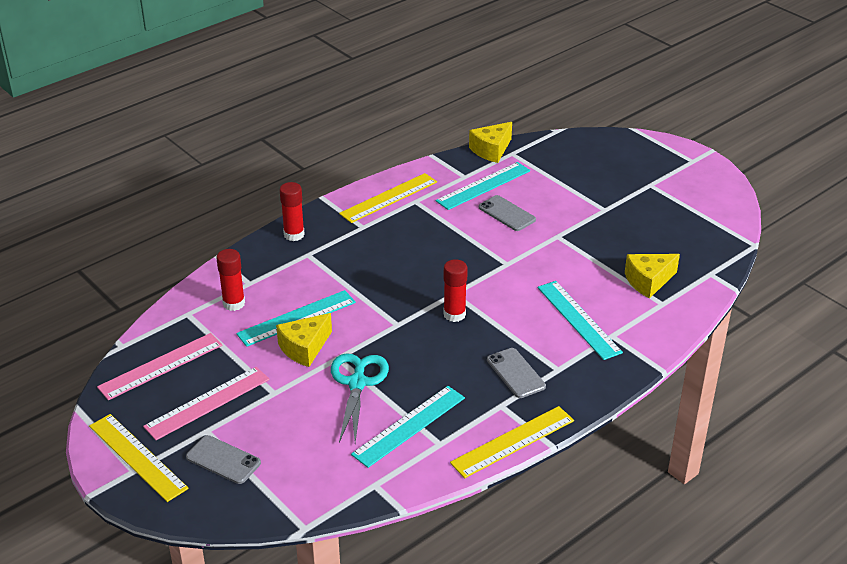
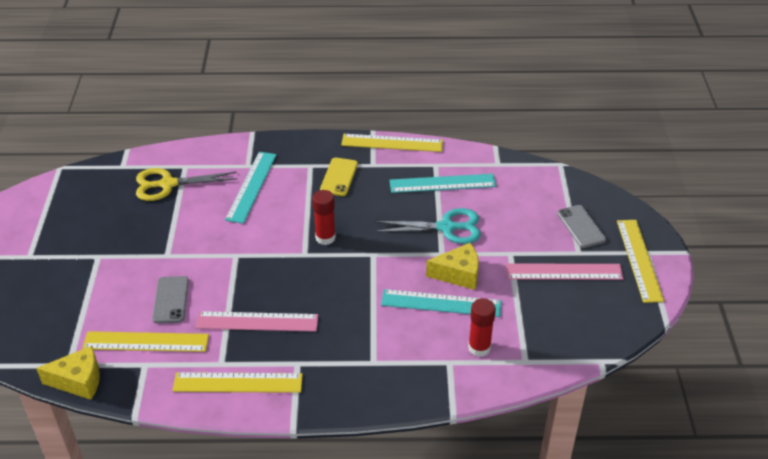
camera: 140 degrees left, 5 degrees up
pink ruler [97,333,223,400] -> pink ruler moved to [195,311,318,332]
red glue stick [280,182,305,241] -> none
turquoise scissors [331,353,389,442] -> turquoise scissors turned 135 degrees counterclockwise [375,208,481,244]
turquoise ruler [436,162,530,210] -> yellow ruler [82,331,209,352]
grey phone [487,348,546,398] -> yellow phone [320,158,358,196]
yellow cheese [625,254,680,299] -> yellow scissors [136,168,237,201]

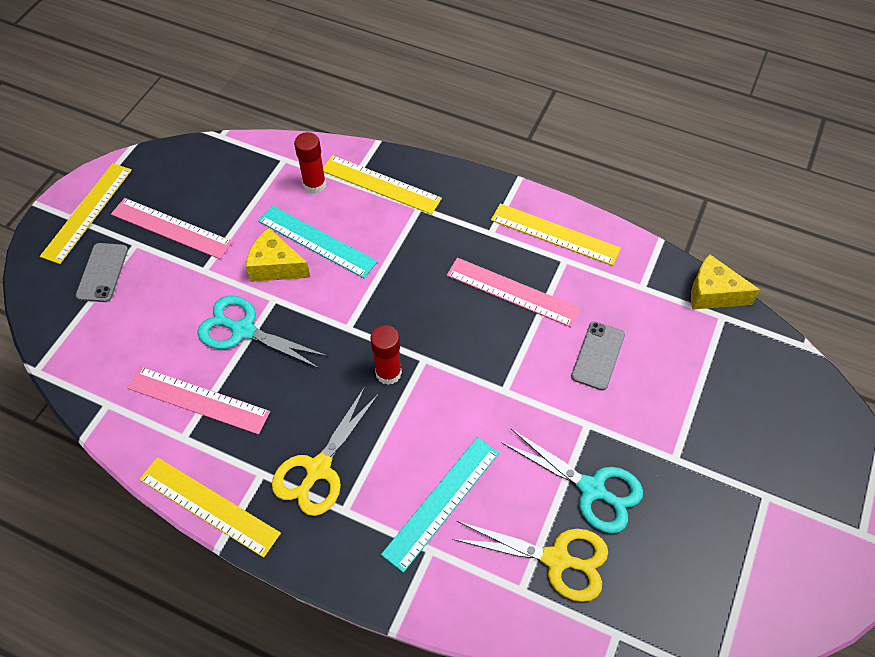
camera: 155 degrees left, 15 degrees up
yellow ruler [82,331,209,352] -> yellow ruler moved to [323,155,442,214]
yellow phone [320,158,358,196] -> yellow scissors [272,387,379,516]
turquoise ruler [389,174,496,193] -> pink ruler [128,367,270,435]
none -> turquoise scissors [501,428,643,533]

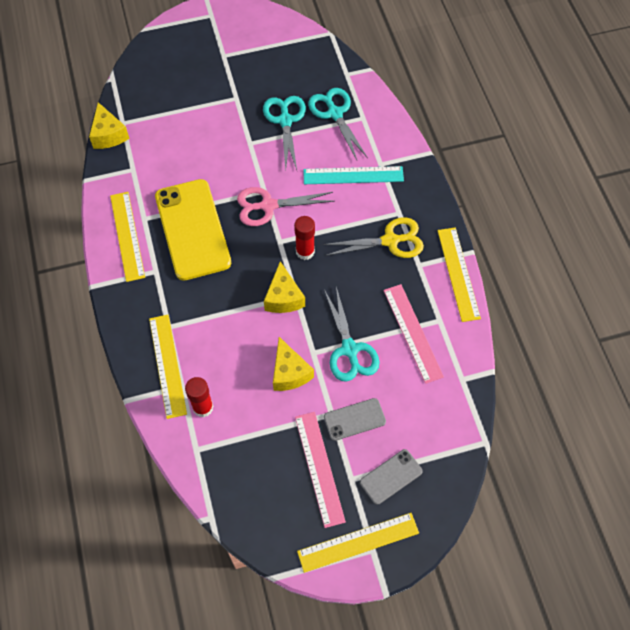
camera: 130 degrees left, 5 degrees up
turquoise ruler [258,206,378,278] -> none
pink ruler [447,258,580,327] -> yellow phone [155,179,231,281]
yellow scissors [452,521,608,602] -> turquoise scissors [308,88,368,160]
grey phone [571,321,625,391] -> grey phone moved to [324,398,386,441]
none -> pink scissors [237,187,334,226]
none -> yellow cheese [264,261,305,313]

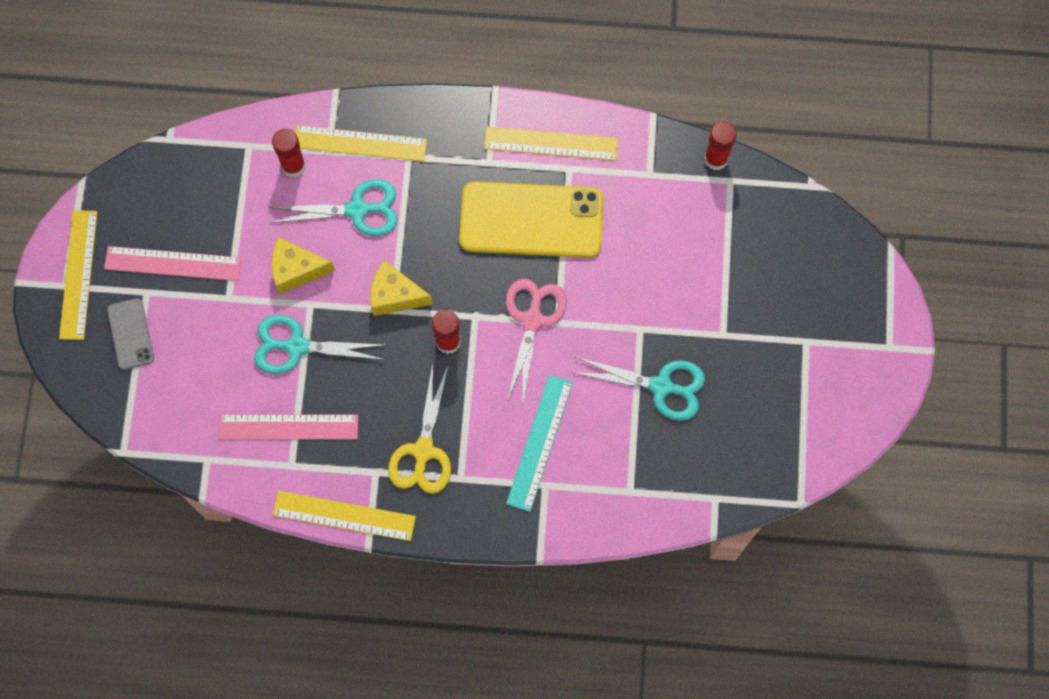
camera: 110 degrees right, 10 degrees up
yellow cheese [89,102,130,149] -> red glue stick [704,121,737,170]
turquoise scissors [308,88,368,160] -> turquoise scissors moved to [269,179,398,236]
grey phone [324,398,386,441] -> none

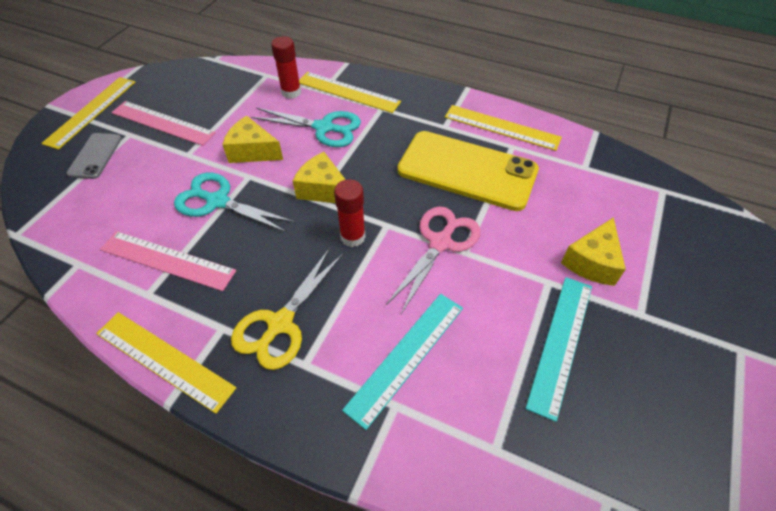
camera: 20 degrees right, 20 degrees down
turquoise scissors [571,357,705,421] -> turquoise ruler [526,277,592,422]
red glue stick [704,121,737,170] -> none
none -> yellow cheese [561,217,626,286]

